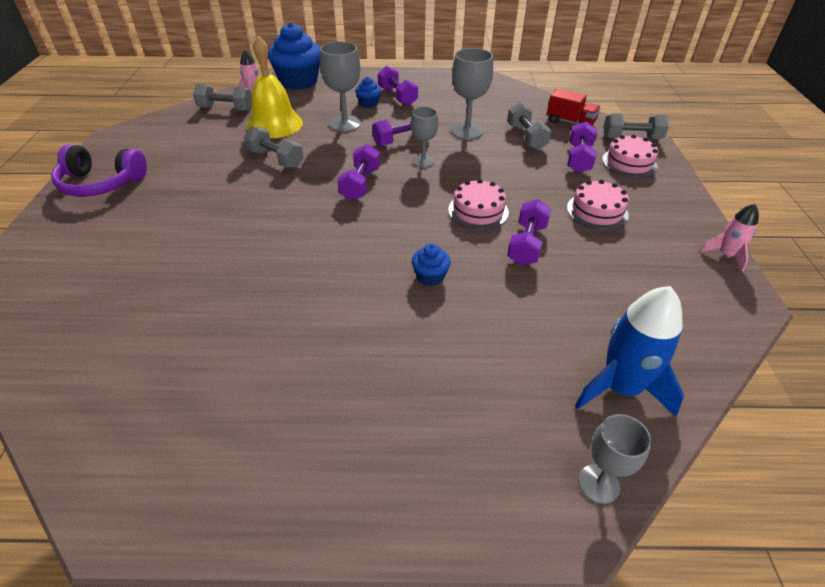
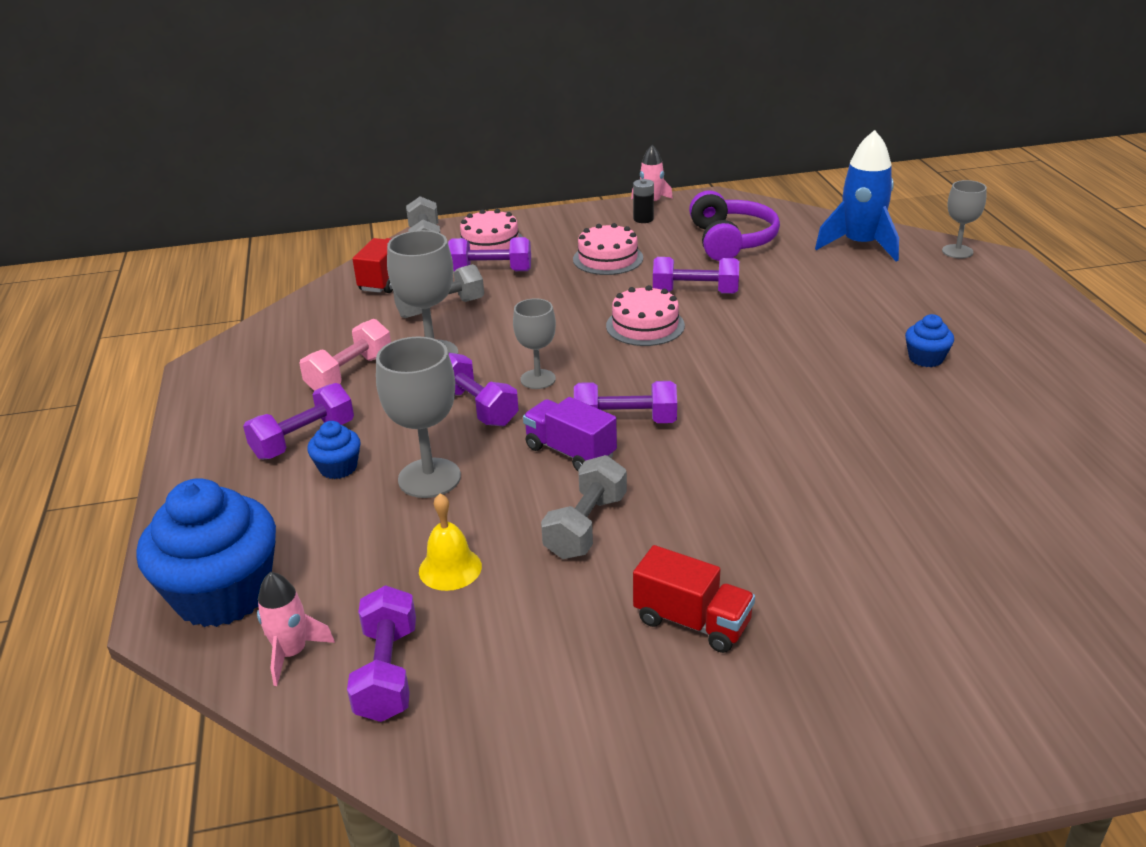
camera: 100 degrees left, 10 degrees down
purple headphones [51,144,147,197] -> purple headphones moved to [689,190,780,261]
grey dumbbell [193,84,252,111] -> purple dumbbell [347,585,416,722]
yellow bell [246,36,303,138] -> yellow bell [419,494,482,591], size x0.52
blue cupcake [412,243,451,286] -> blue cupcake moved to [905,314,954,367]
none -> pink dumbbell [299,319,391,391]
none -> purple truck [523,397,617,471]
none -> black battery [633,179,654,223]
none -> red truck [633,545,755,653]

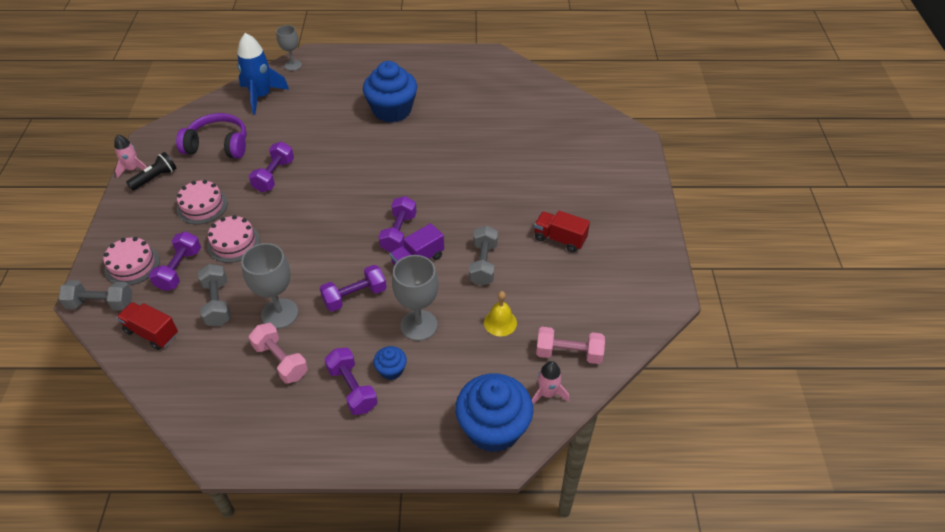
camera: 80 degrees left, 15 degrees up
purple dumbbell [347,585,416,722] -> pink dumbbell [536,327,605,364]
grey goblet [513,298,556,389] -> none
grey dumbbell [541,455,627,559] -> grey dumbbell turned 60 degrees clockwise [469,225,498,286]
pink cake [606,285,685,346] -> pink cake moved to [207,215,260,263]
black battery [633,179,654,223] -> black flashlight [126,152,177,191]
red truck [633,545,755,653] -> red truck turned 105 degrees counterclockwise [534,211,590,252]
blue cupcake [905,314,954,367] -> blue cupcake [363,61,417,123], size x2.18

